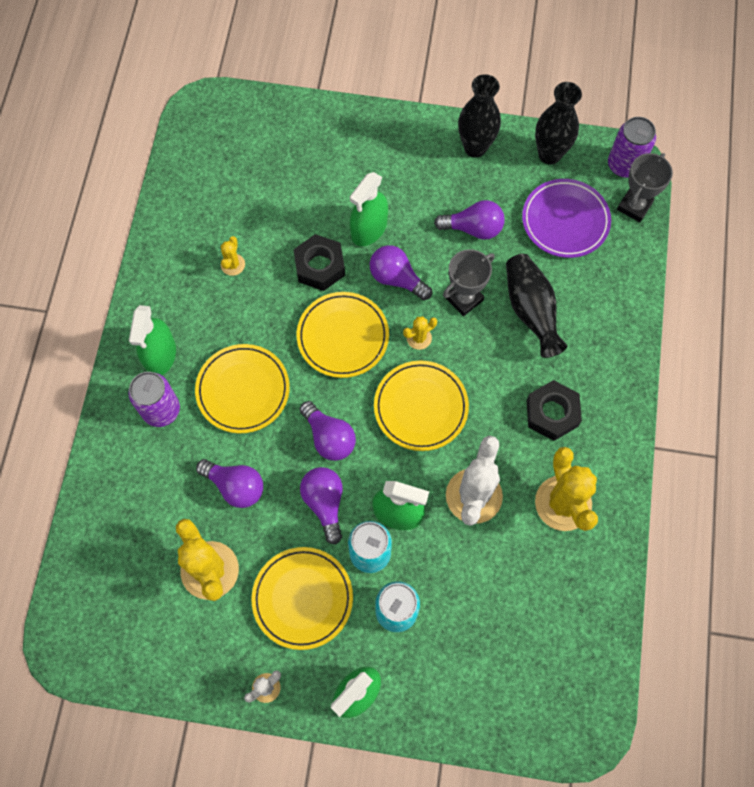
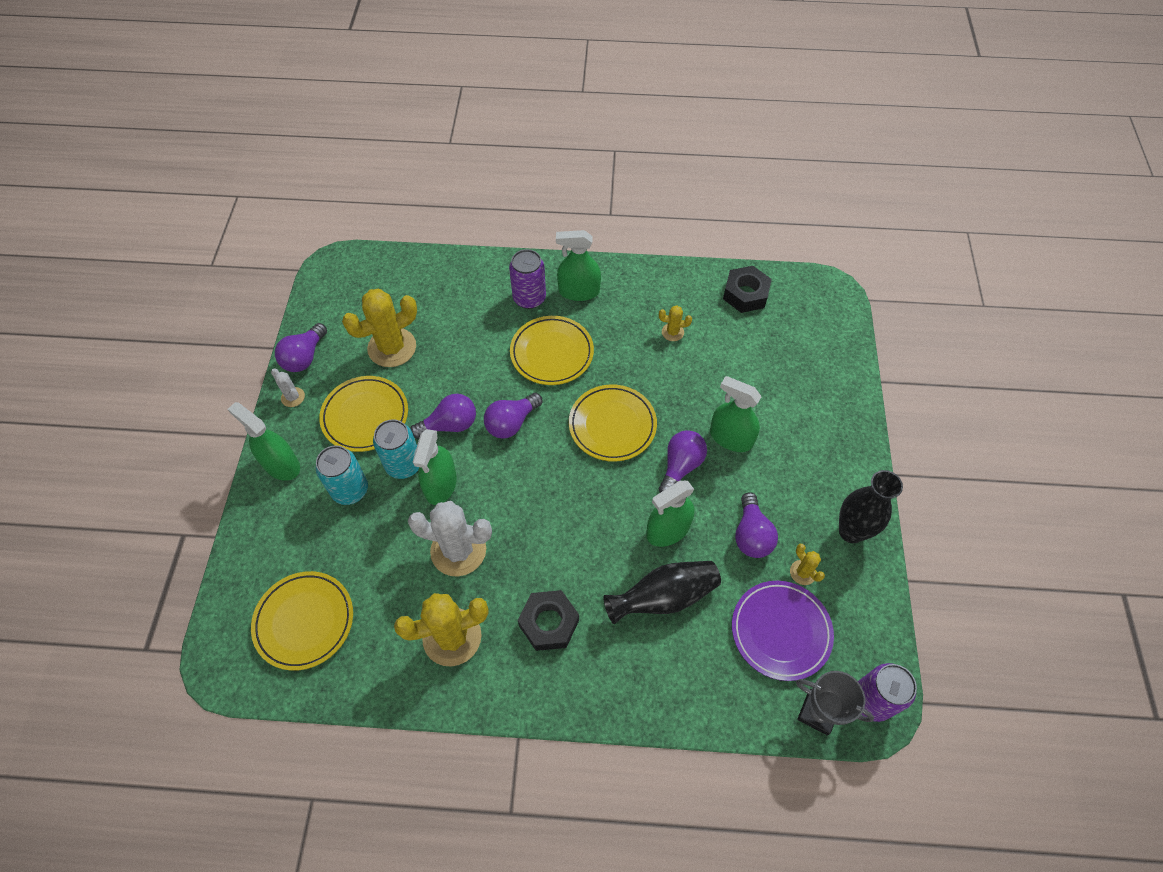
camera: 85 degrees right, 10 degrees down
purple light bulb [196,459,263,508] -> purple light bulb moved to [275,323,327,372]
black nut [294,234,345,291] -> black nut moved to [723,266,772,313]
yellow plate [374,361,469,451] -> yellow plate moved to [251,571,353,671]
yellow cactus [403,316,437,350] -> yellow cactus moved to [790,544,825,585]
grey trophy [443,249,495,316] -> green spray bottle [646,481,695,547]
black vase [535,82,582,165] -> none

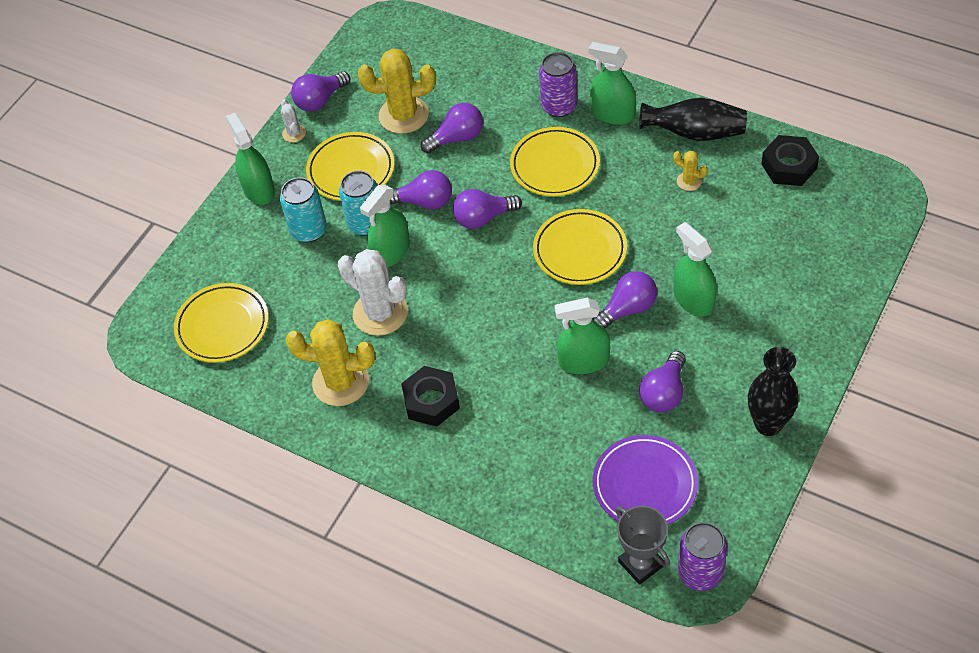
camera: 30 degrees right, 5 degrees down
black vase [603,561,721,624] -> black vase moved to [639,98,747,141]
yellow cactus [790,544,825,585] -> none
none -> purple light bulb [421,103,483,154]

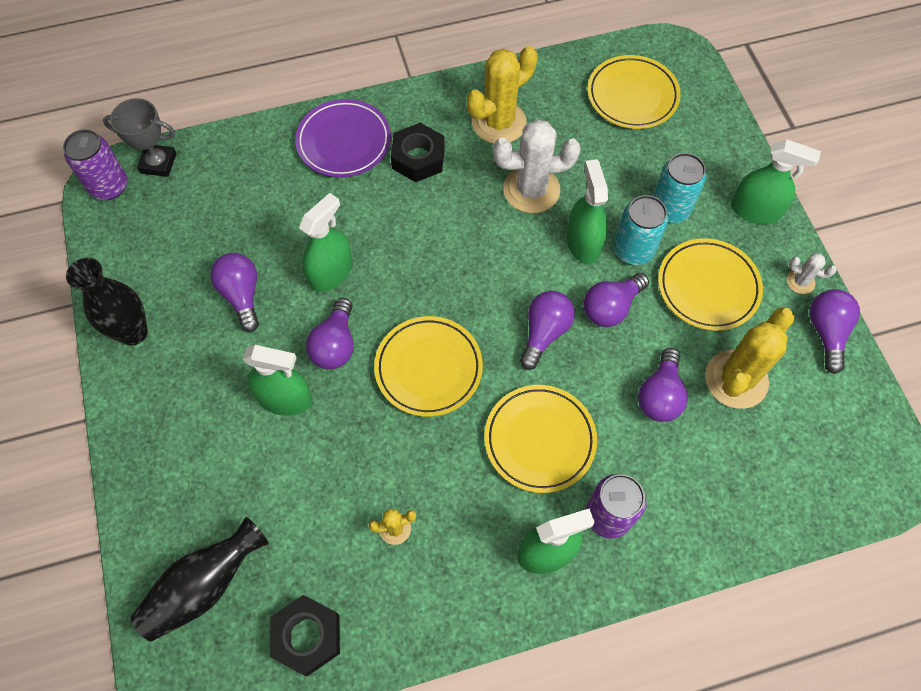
camera: 130 degrees right, 10 degrees up
purple plate [593,435,698,525] -> purple plate moved to [295,99,391,177]
black vase [639,98,747,141] -> black vase moved to [131,517,269,642]

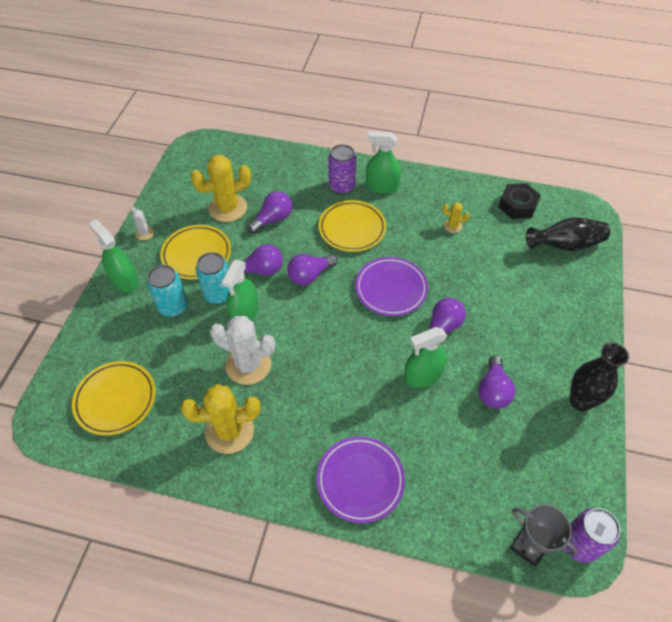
camera: 150 degrees left, 10 degrees down
green spray bottle [243,345,312,416] -> none
yellow plate [374,316,483,417] -> purple plate [355,257,428,316]
black nut [391,123,445,182] -> none
purple light bulb [809,289,860,374] -> none

